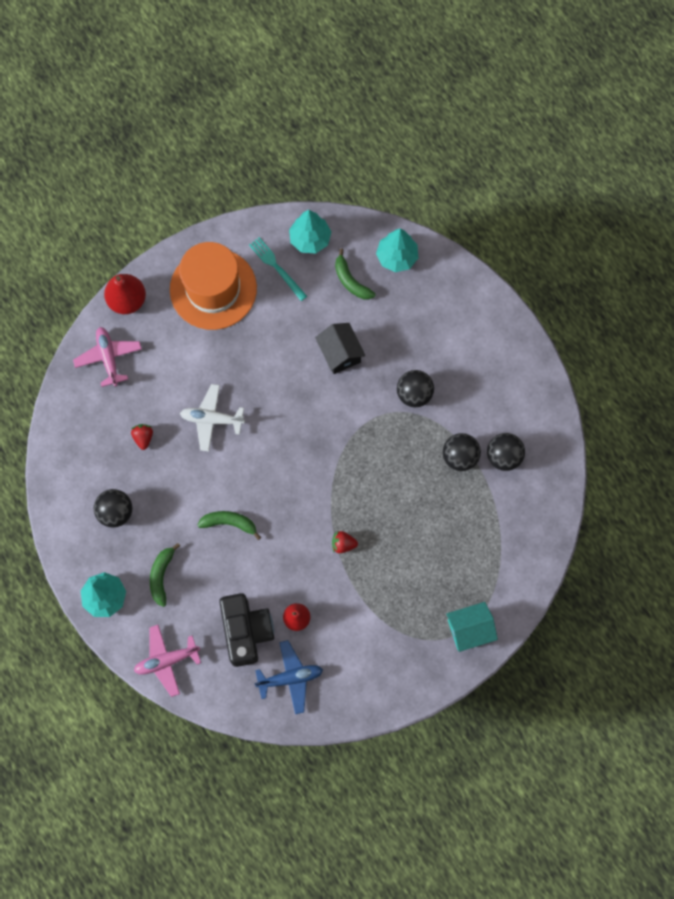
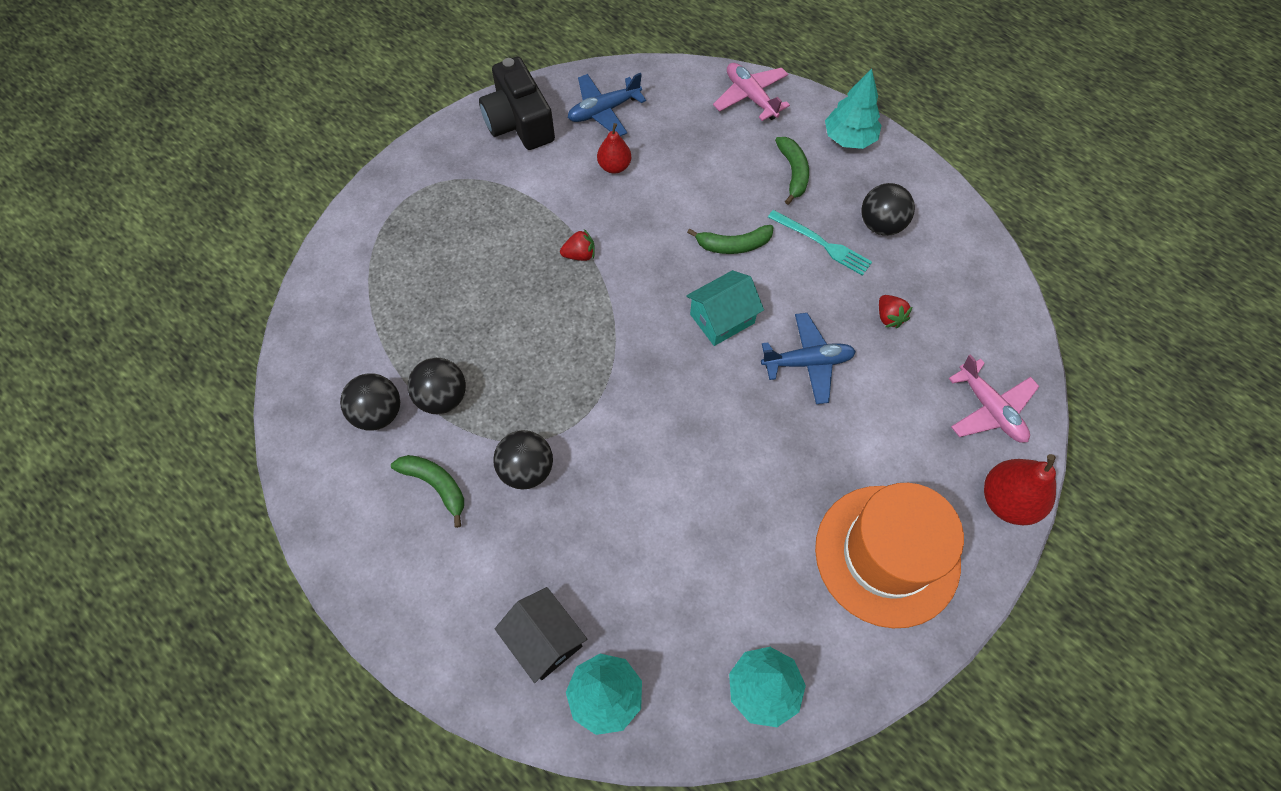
camera: 165 degrees right, 10 degrees down
pink plane [134,625,201,697] -> pink plane turned 90 degrees counterclockwise [713,63,790,121]
white plane [180,384,245,452] -> blue plane [761,313,856,404]
black camera [219,593,274,667] -> black camera moved to [479,57,555,150]
turquoise fork [249,237,307,301] -> turquoise fork moved to [768,210,872,276]
black house [315,323,365,374] -> black house moved to [495,587,587,683]
green banana [335,248,376,299] -> green banana moved to [391,455,464,528]
turquoise house [446,602,498,652] -> turquoise house moved to [686,270,764,346]

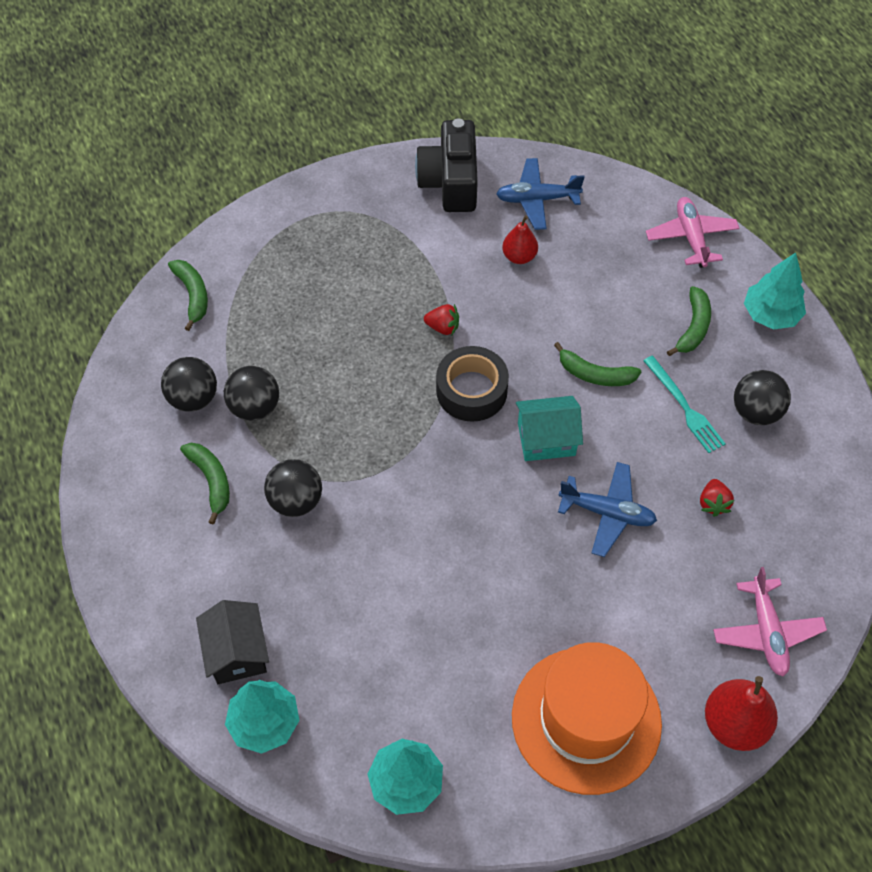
camera: 25 degrees right, 5 degrees down
none -> green banana [168,260,208,331]
none -> black tape [436,346,509,422]

